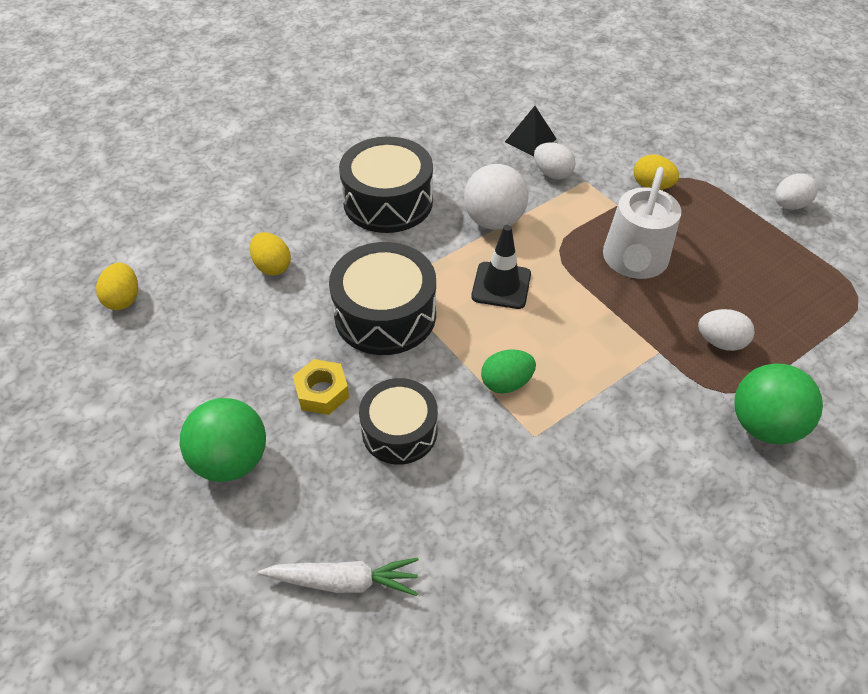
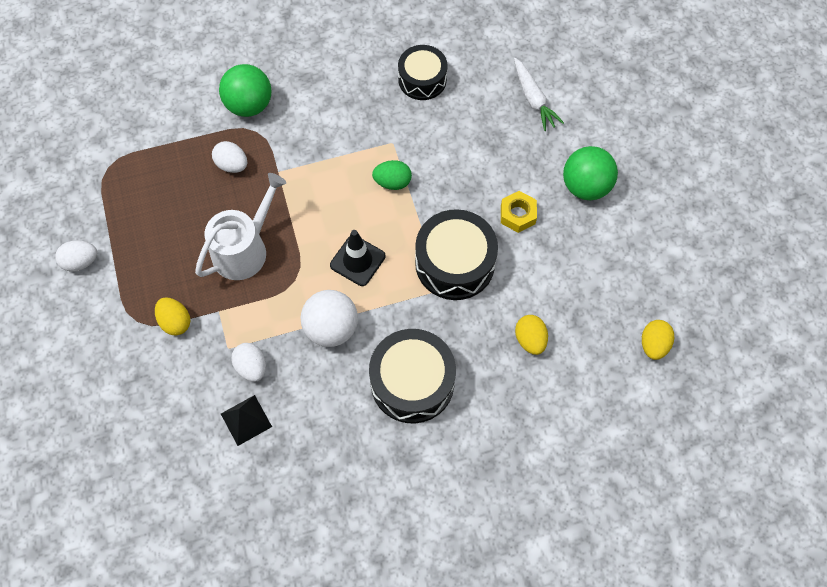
camera: 160 degrees left, 15 degrees up
white carrot [258,557,419,596] -> white carrot turned 135 degrees counterclockwise [514,58,564,131]
black drum [359,378,438,465] -> black drum moved to [398,45,447,100]

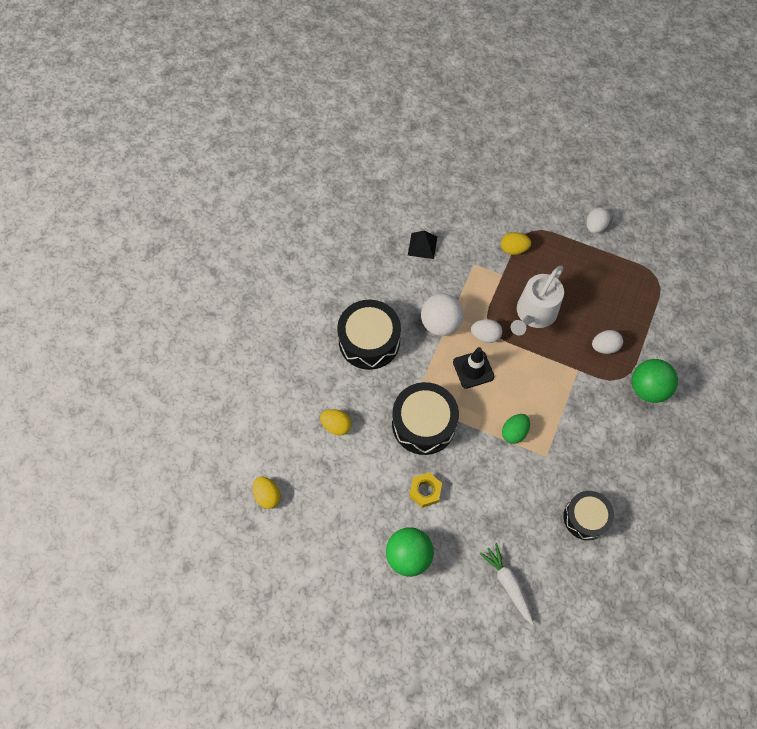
camera: 130 degrees right, 0 degrees up
white watering can [195,173,286,280] -> white watering can turned 45 degrees clockwise [511,266,564,335]
white egg [231,343,266,382] -> white egg moved to [471,319,502,343]
white carrot [514,58,564,131] -> white carrot turned 45 degrees clockwise [479,543,534,625]

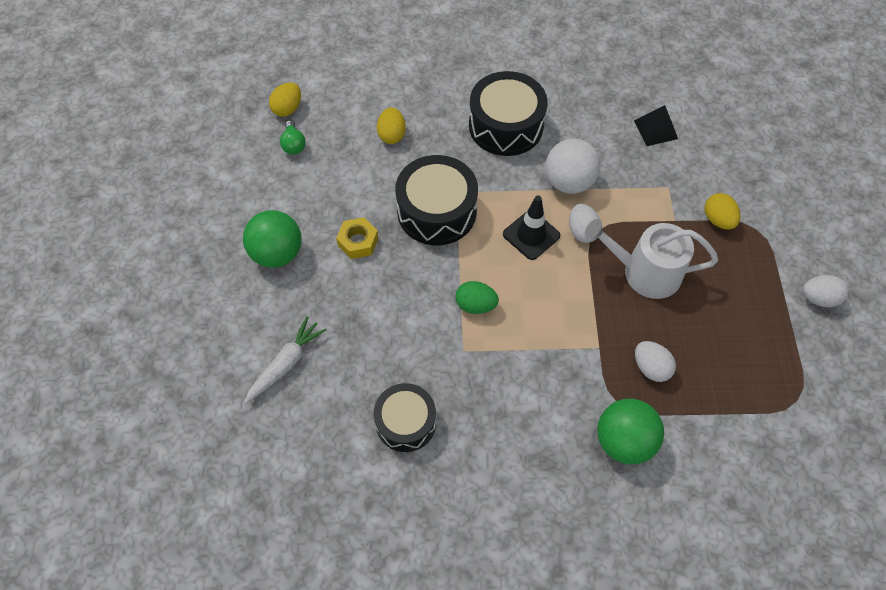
camera: 65 degrees right, 5 degrees down
none -> green light bulb [280,120,306,155]

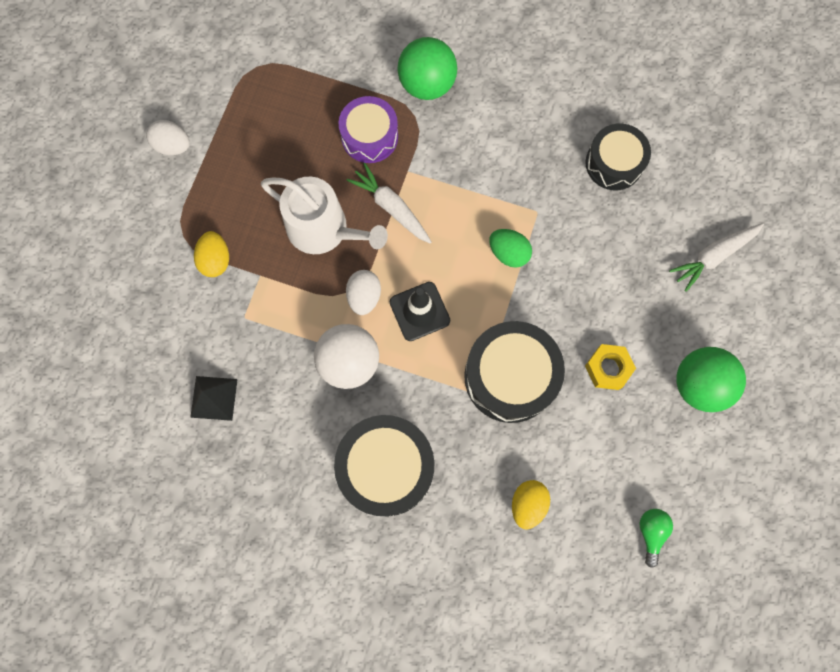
camera: 160 degrees left, 15 degrees up
yellow egg [269,82,301,117] -> none
white egg [635,341,676,382] -> purple drum [339,96,398,163]
none -> white carrot [347,163,431,244]

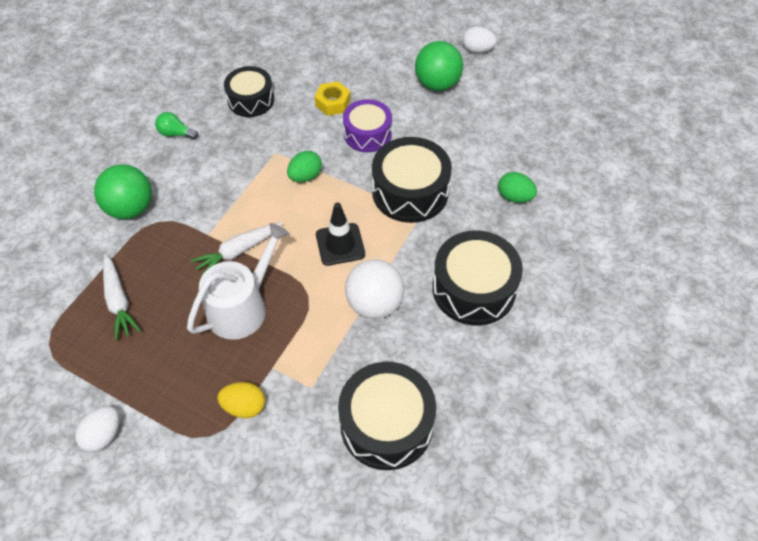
camera: 80 degrees left, 20 degrees down
black pyramid [190,376,238,421] -> black drum [338,362,436,470]
purple drum [339,96,398,163] -> purple drum moved to [343,99,392,152]
white egg [346,270,381,315] -> white egg moved to [463,26,497,53]
yellow egg [512,480,550,530] -> green egg [498,172,537,203]
yellow nut [585,344,636,390] -> yellow nut moved to [315,82,351,116]
green light bulb [640,509,673,568] -> green light bulb moved to [155,112,198,140]
white carrot [669,223,764,292] -> white carrot moved to [103,254,141,340]

